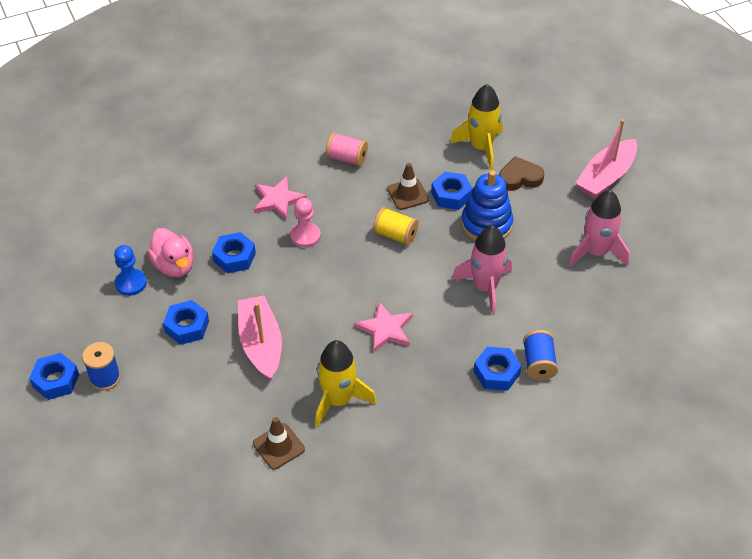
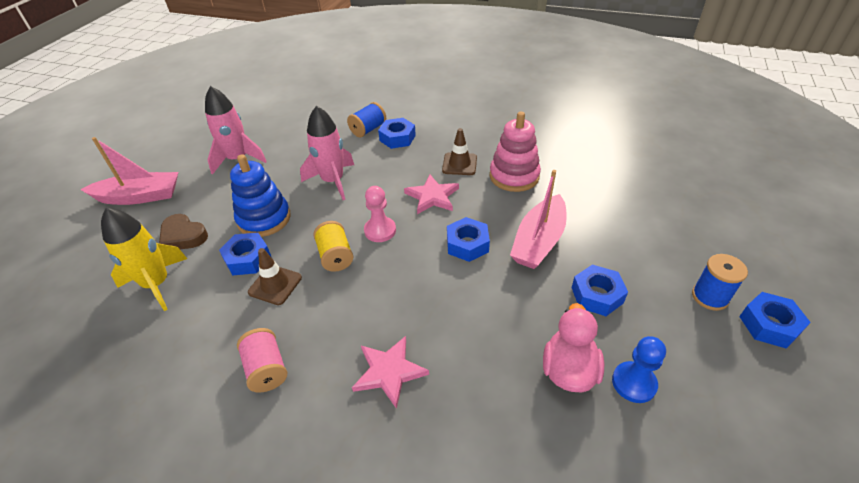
camera: 135 degrees left, 5 degrees down
blue nut [212,232,256,273] -> blue nut moved to [447,217,490,262]
brown traffic cone [253,417,305,470] -> brown traffic cone moved to [442,128,477,175]
pink pawn [290,198,321,248] -> pink pawn moved to [364,186,396,242]
yellow rocket [315,340,376,428] -> pink stacking toy [490,112,541,192]

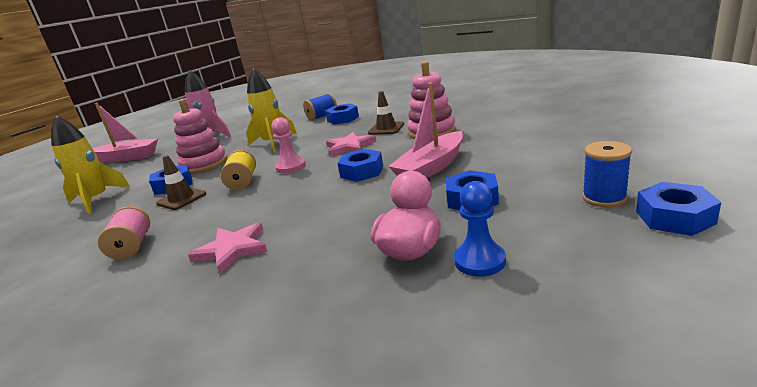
camera: 15 degrees right, 20 degrees down
brown heart [159,214,208,249] -> none
blue stacking toy [230,154,291,237] -> pink stacking toy [173,99,227,174]
pink rocket [300,106,354,200] -> yellow rocket [246,68,297,153]

